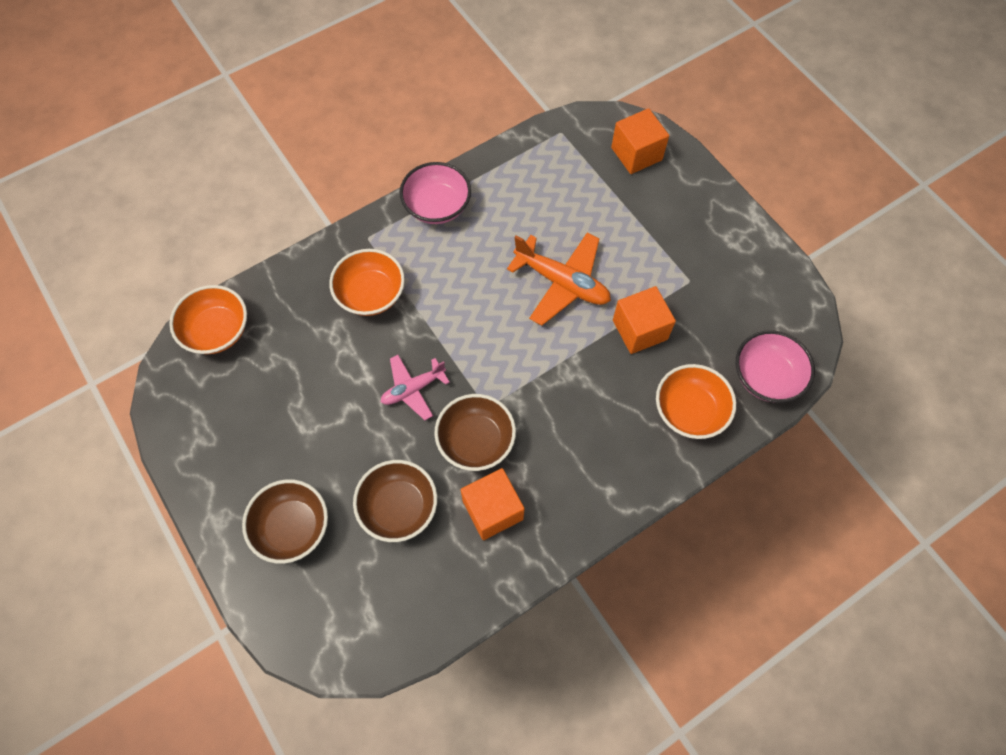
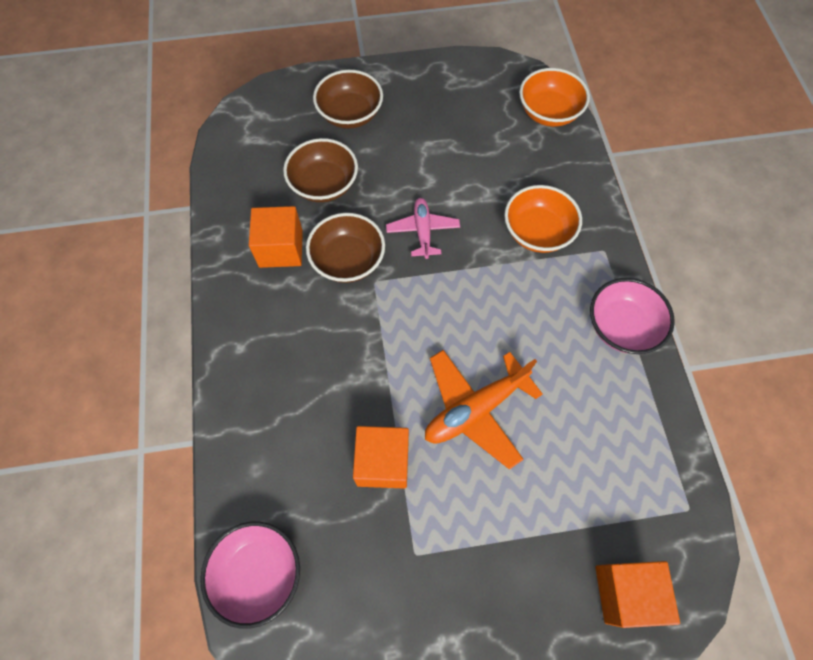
camera: 115 degrees right, 0 degrees up
orange bowl [656,364,736,439] -> none

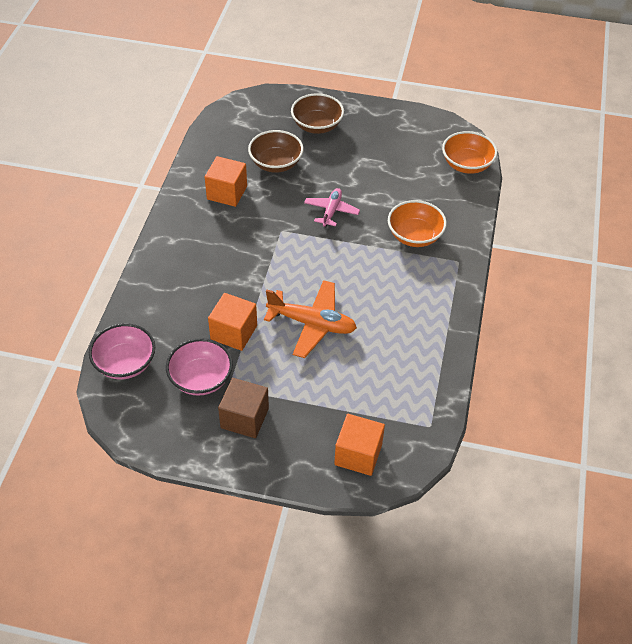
camera: 20 degrees right, 15 degrees down
brown bowl [306,213,385,283] -> none
orange plane [425,350,543,470] -> orange plane turned 150 degrees counterclockwise [264,280,357,358]
pink bowl [590,278,675,354] -> pink bowl moved to [166,338,233,396]
none -> brown cube [218,378,269,438]

